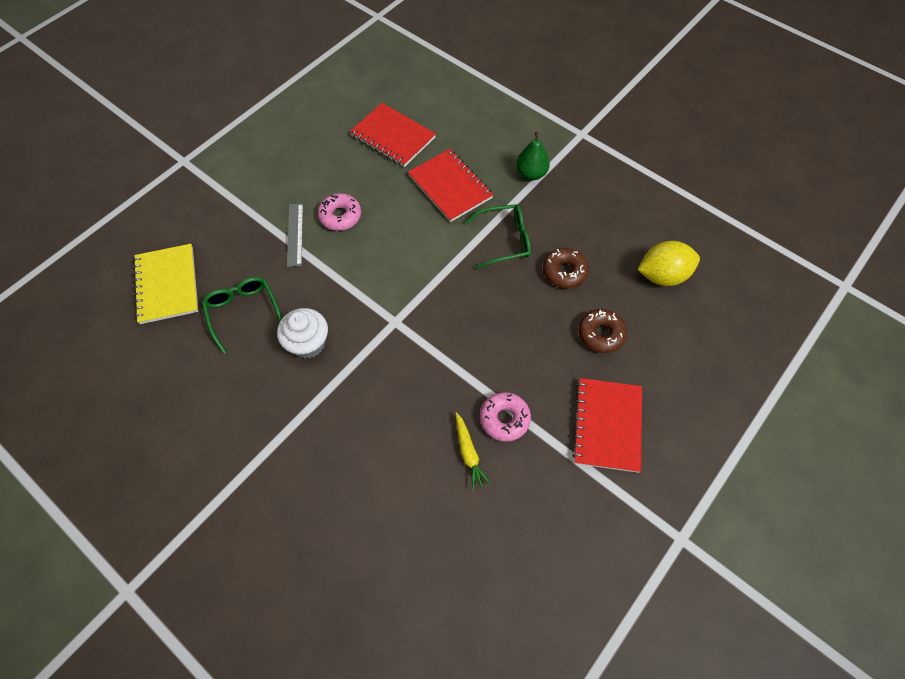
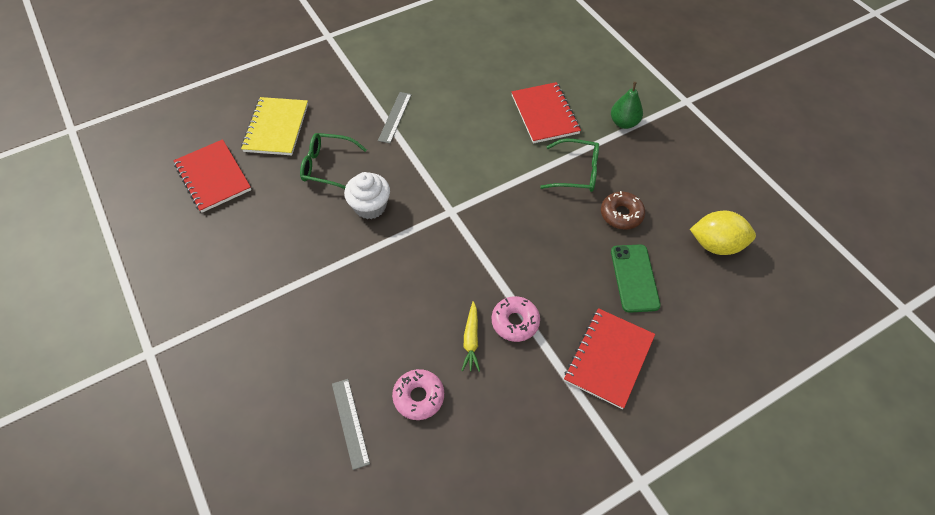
camera: 20 degrees right, 5 degrees down
green glasses [202,277,282,354] -> green glasses turned 75 degrees counterclockwise [300,133,367,189]
pink donut [318,193,361,231] -> pink donut moved to [392,369,444,420]
red notebook [350,103,436,167] -> red notebook moved to [174,139,251,213]
brown donut [578,309,627,353] -> green phone [611,244,661,313]
none -> grey ruler [332,379,370,470]

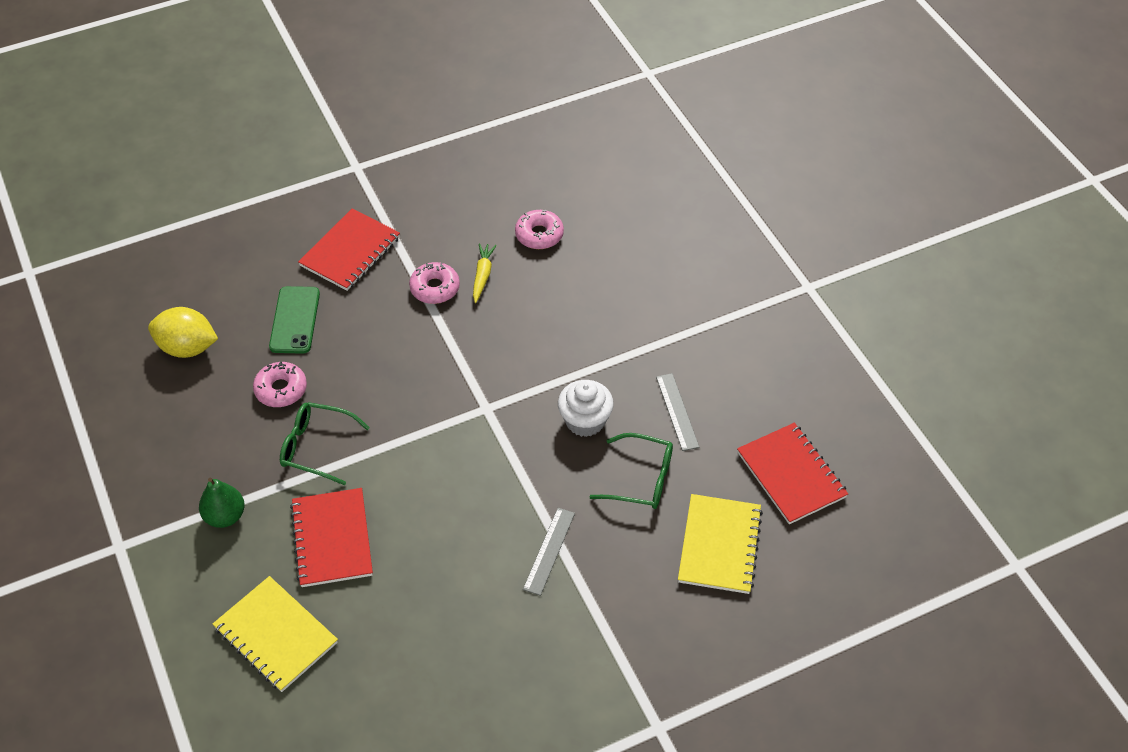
camera: 175 degrees left, 5 degrees down
grey ruler [332,379,370,470] -> grey ruler moved to [656,373,699,451]
brown donut [601,191,645,230] -> pink donut [253,362,307,407]
none -> yellow notebook [213,576,338,692]

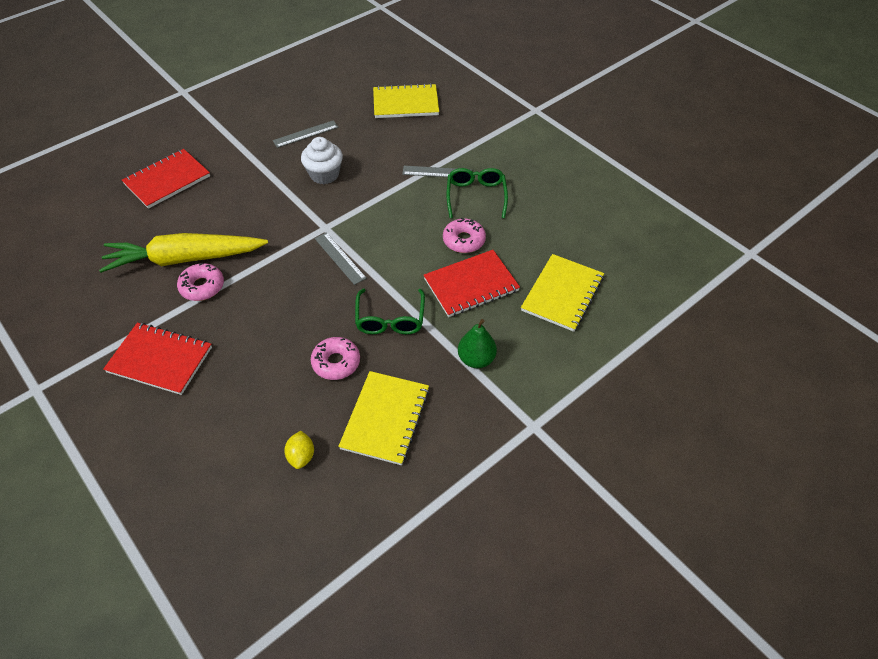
camera: 105 degrees left, 0 degrees up
yellow lemon [148,307,218,358] -> yellow lemon [284,431,314,469], size x0.56
green phone [269,286,320,354] -> none
yellow carrot [473,243,497,303] -> yellow carrot [99,233,268,273], size x2.36
pink donut [515,210,564,249] -> pink donut moved to [443,218,486,253]
green glasses [589,433,673,509] -> green glasses moved to [447,168,508,218]
red notebook [737,423,848,524] -> red notebook moved to [122,149,210,209]
none -> grey ruler [315,232,367,285]
none -> yellow notebook [338,371,429,465]

